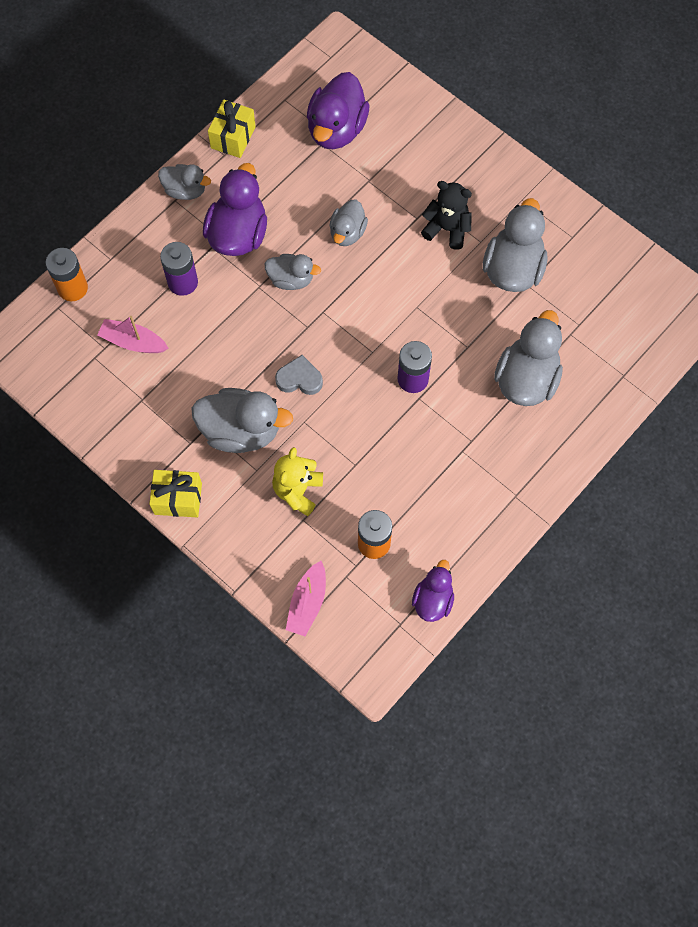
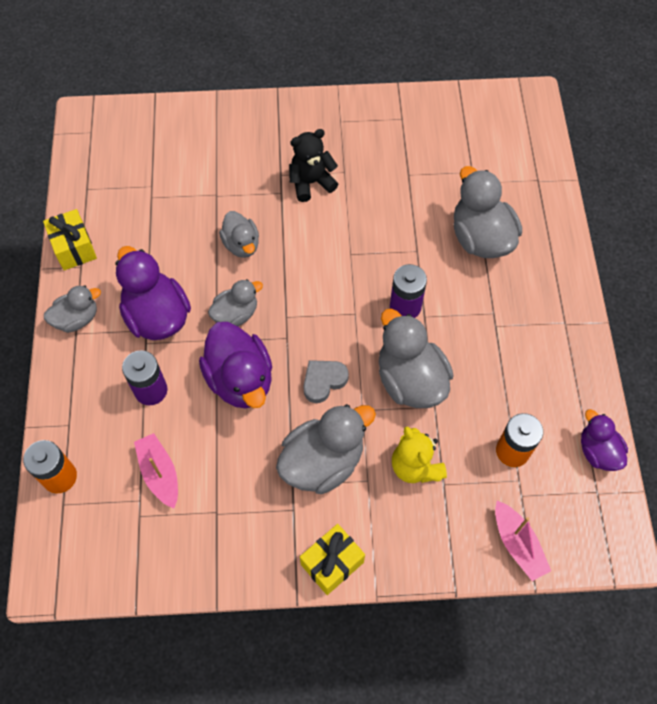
camera: 45 degrees left, 5 degrees down
pink boat [97,316,168,353] -> pink boat turned 90 degrees clockwise [134,433,178,508]
purple duck [307,72,370,149] -> purple duck moved to [199,322,272,409]
grey duck [483,198,547,292] -> grey duck moved to [379,309,454,408]

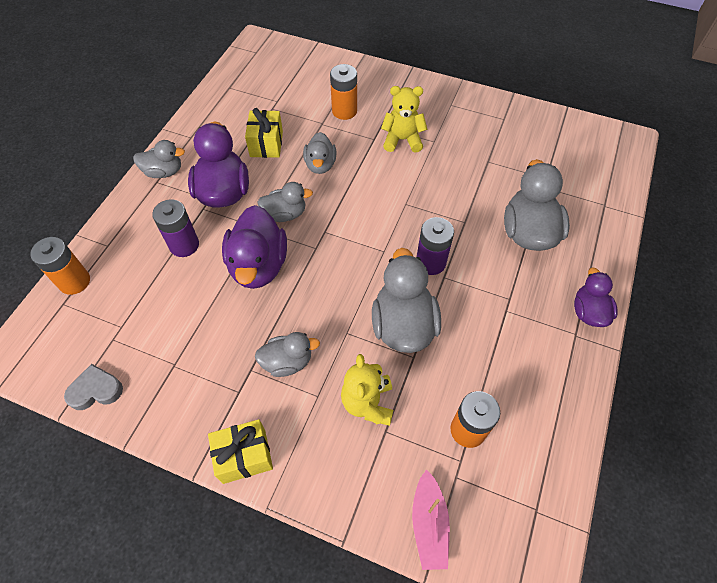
camera: 25 degrees right, 5 degrees down
yellow gift [43,209,97,270] -> yellow gift moved to [245,108,283,158]
pink boat [134,433,178,508] -> none
grey duck [276,404,376,494] -> grey duck [255,332,320,377], size x0.59
black teddy bear [289,129,338,202] -> yellow teddy bear [381,86,427,153]
grey heart [303,360,349,403] -> grey heart moved to [64,364,123,410]
purple duck [581,409,628,471] -> purple duck moved to [574,267,618,327]
none -> orange battery [330,64,357,120]

